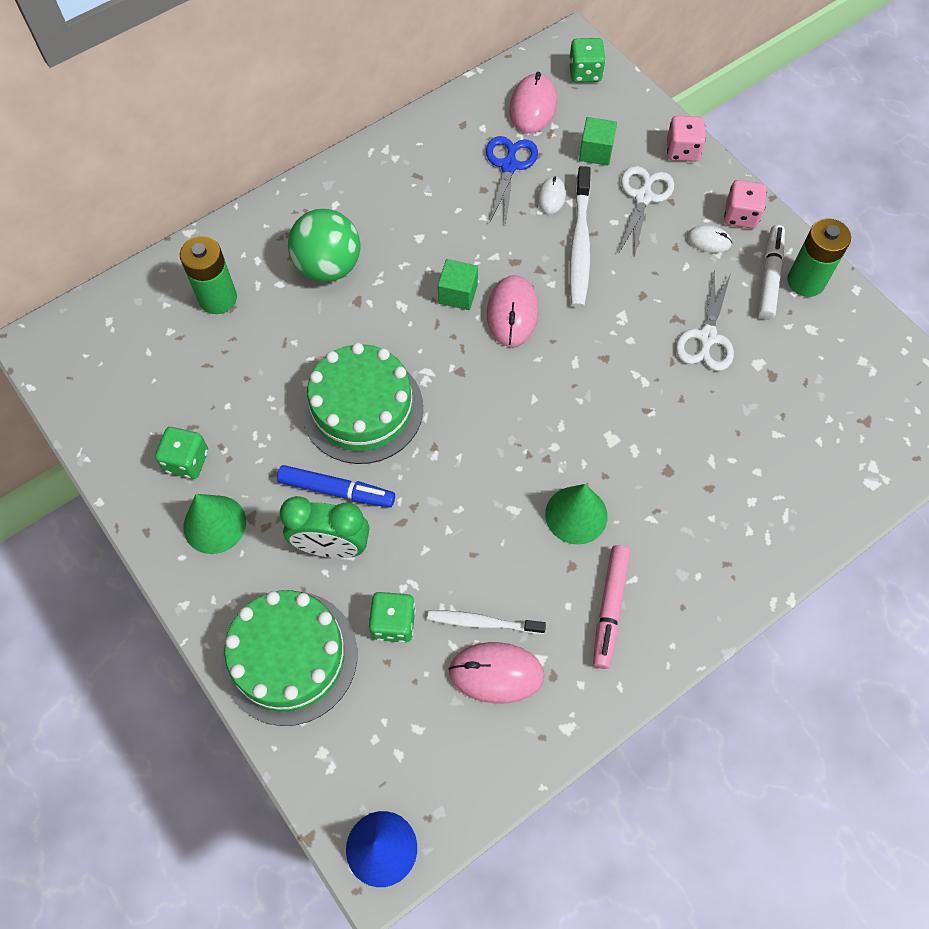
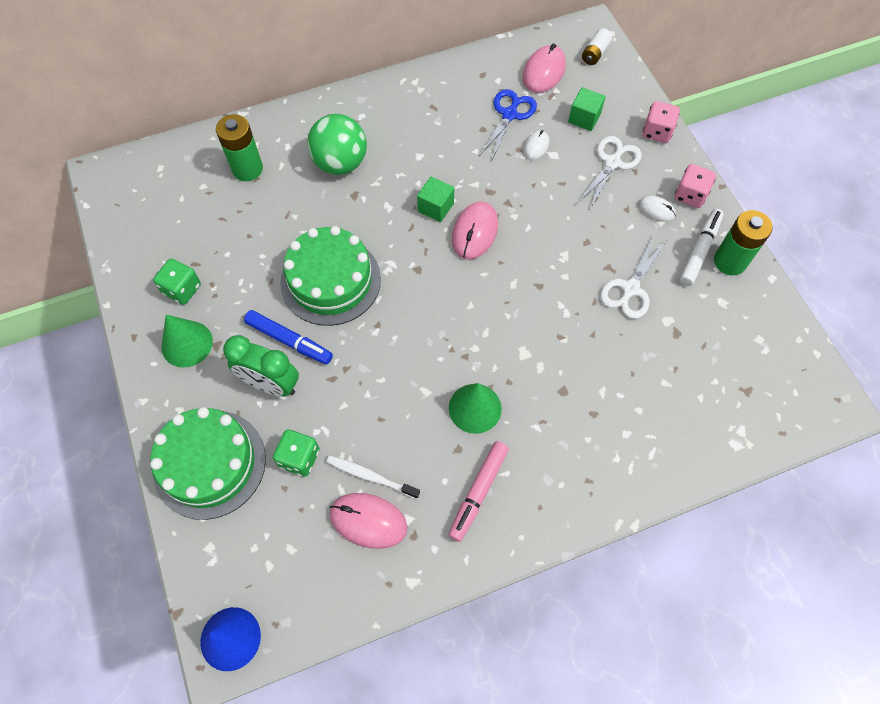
camera: 15 degrees right, 0 degrees up
green dice [569,38,606,83] -> white battery [582,28,612,65]
white toothbrush [569,166,591,308] -> none

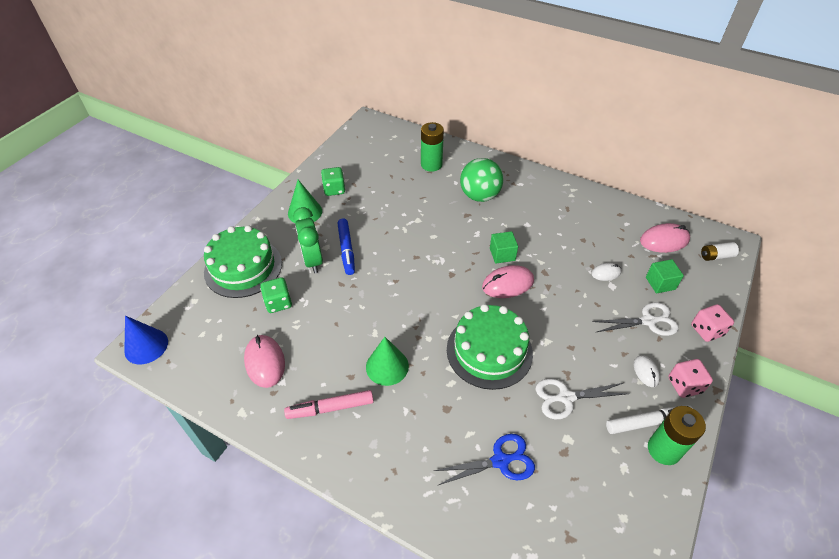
camera: 50 degrees right, 15 degrees down
green cake [280,226,381,326] -> green cake moved to [447,304,533,390]
white toothbrush [326,455,420,499] -> none
blue scissors [479,89,537,162] -> blue scissors moved to [434,434,535,486]

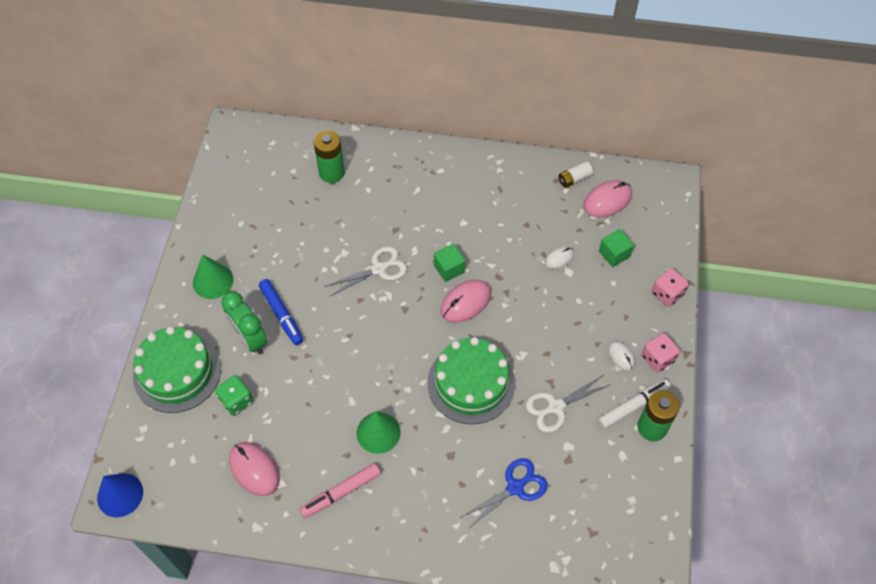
camera: 20 degrees left, 10 degrees up
green dice [321,167,345,196] -> none
green ball [460,158,504,202] -> none
white scissors [592,302,679,336] -> white scissors moved to [325,246,407,296]
white battery [701,242,739,261] -> white battery moved to [558,161,593,188]

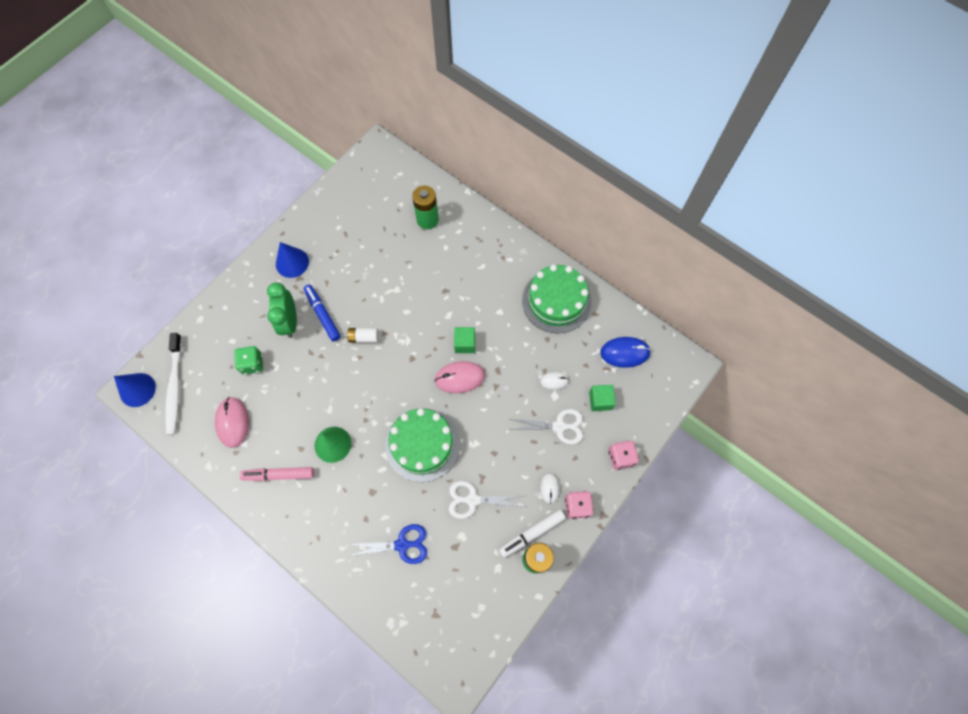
camera: 30 degrees right, 10 degrees up
green cake [133,326,221,413] -> green cake moved to [522,265,592,334]
green cone [193,255,234,299] -> blue cone [276,242,309,278]
blue marker [259,279,303,345] -> blue marker turned 150 degrees clockwise [304,285,341,341]
white scissors [325,246,407,296] -> white scissors moved to [509,409,583,444]
white battery [558,161,593,188] -> white battery moved to [346,328,379,343]
pink mouse [583,180,632,217] -> blue mouse [600,337,651,368]
white marker [598,379,671,429] -> white marker turned 150 degrees clockwise [499,509,566,558]
none -> white toothbrush [165,333,182,435]

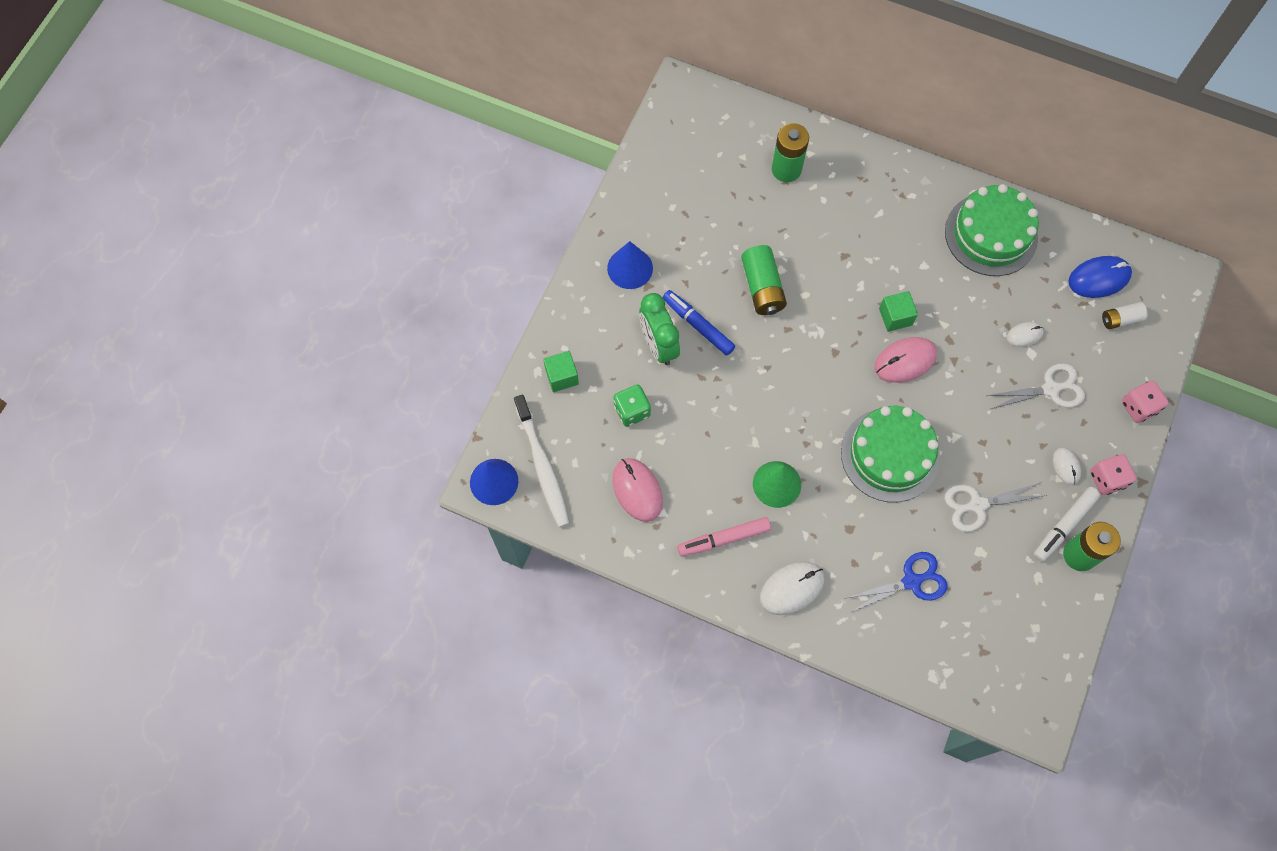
camera: 15 degrees left, 0 degrees up
white battery [346,328,379,343] -> white battery moved to [1102,302,1148,329]
green cube [589,385,616,411] -> green cube moved to [543,351,579,392]
none -> green battery [741,245,787,315]
none -> white mouse [760,562,824,615]

